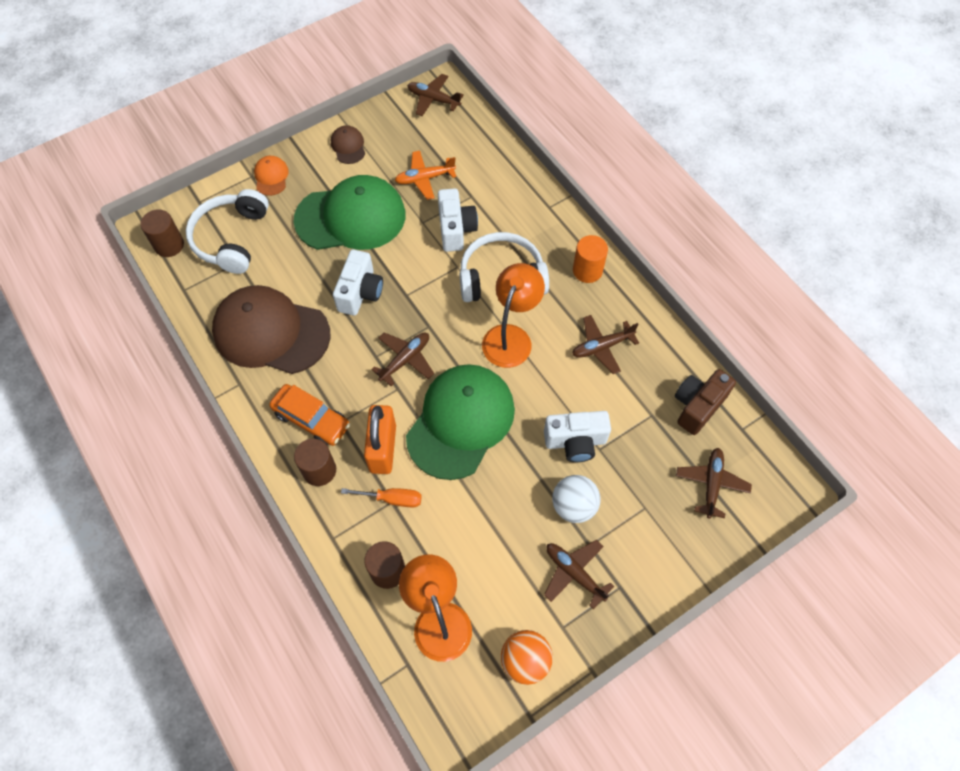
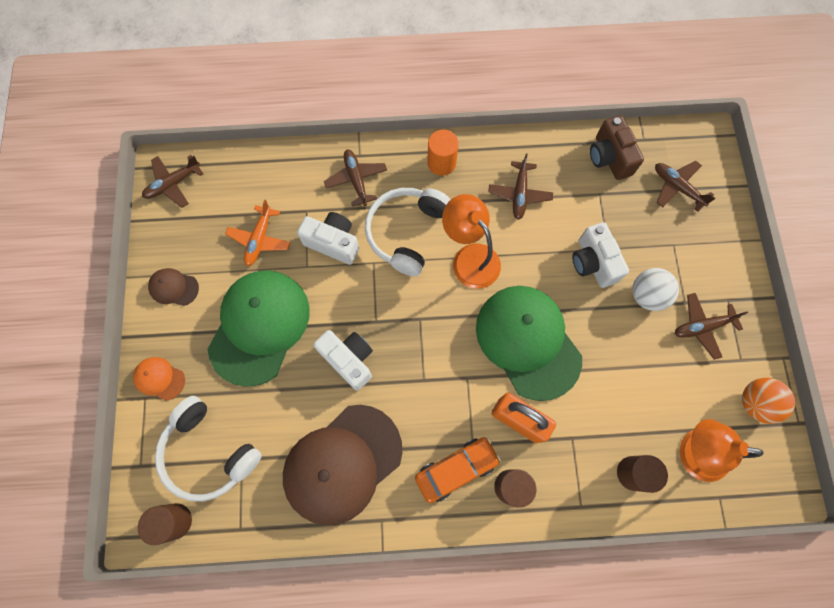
camera: 60 degrees left, 10 degrees up
orange screwdriver [341,488,422,508] -> none
brown plane [371,332,434,387] -> brown plane moved to [324,150,387,207]
white camera [544,411,611,462] -> white camera turned 135 degrees clockwise [572,222,629,288]

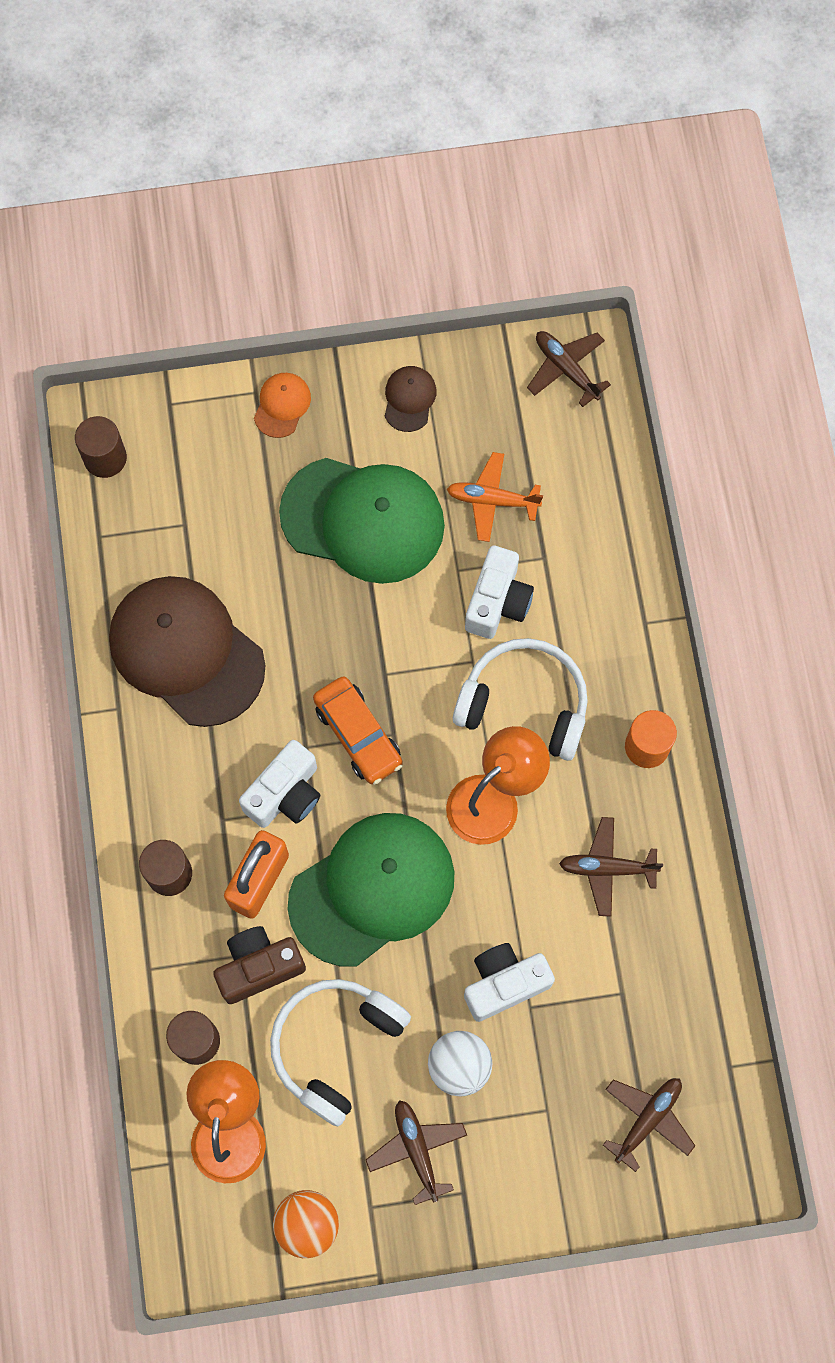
camera: 85 degrees right, 0 degrees up
white headphones [155,396,262,501] -> white headphones moved to [270,979,411,1126]
white camera [313,330,373,391] -> white camera moved to [239,740,320,828]
brown plane [324,150,387,207] -> none
orange car [415,437,501,503] -> orange car moved to [313,676,403,784]
brown camera [590,115,644,180] -> brown camera moved to [213,926,306,1004]

